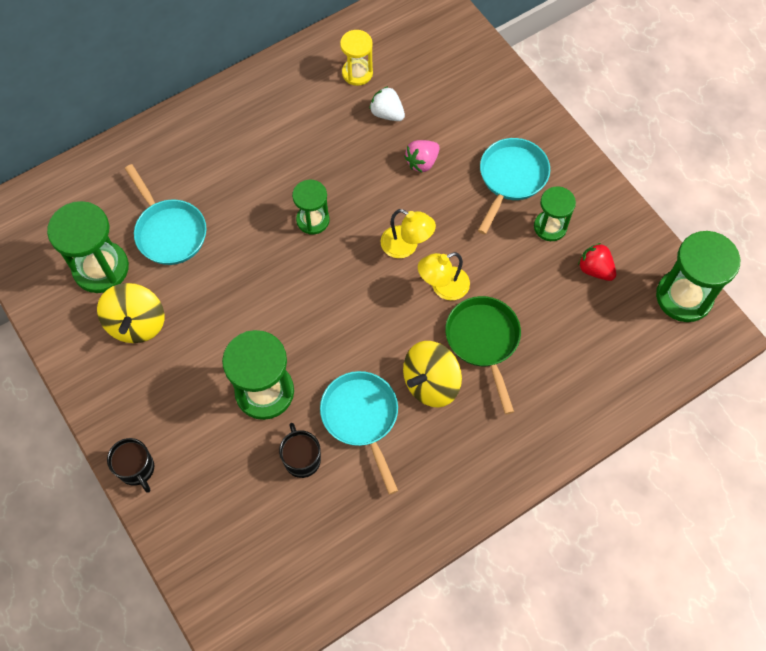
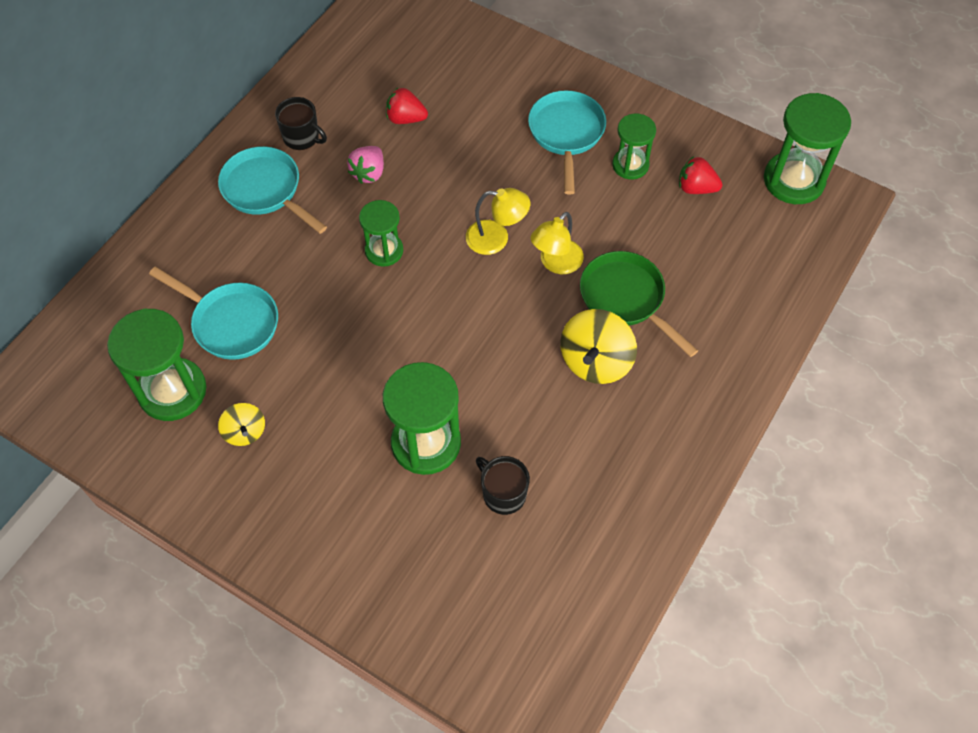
camera: 25 degrees left, 5 degrees down
yellow spinning top [97,283,164,343] -> yellow spinning top [218,403,265,446], size x0.57
black mug [107,438,154,493] -> black mug moved to [275,97,327,150]
turquoise pan [320,371,398,495] -> turquoise pan moved to [218,146,327,234]
yellow hourglass [340,30,373,86] -> none
white strawberry [369,86,405,121] -> red strawberry [386,88,428,124]
pink strawberry [404,140,440,172] -> pink strawberry moved to [347,146,384,184]

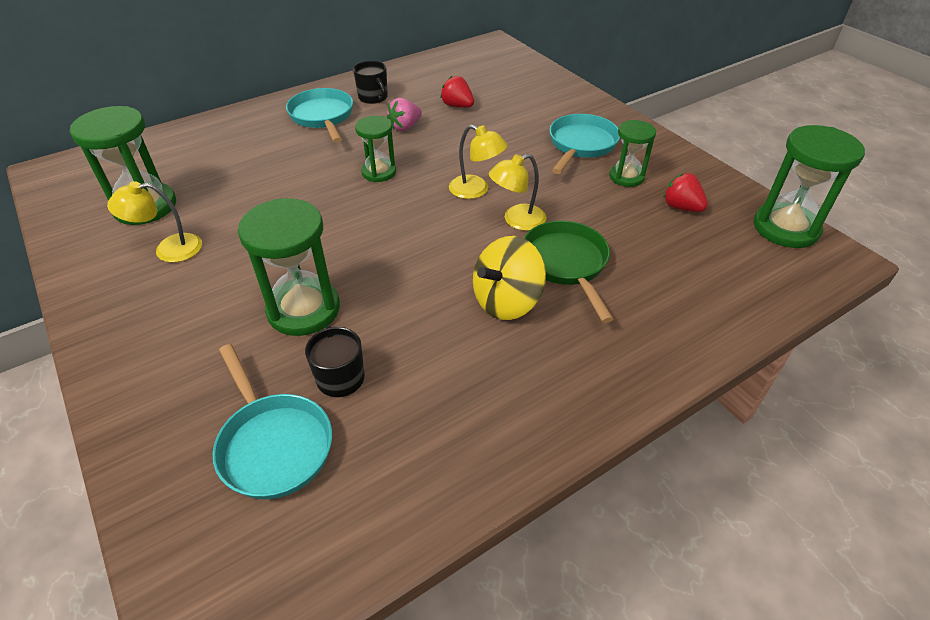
camera: 25 degrees right, 15 degrees down
turquoise pan [149,267,278,360] -> turquoise pan moved to [213,344,332,499]
yellow spinning top [218,403,265,446] -> yellow lamp [107,181,202,263]

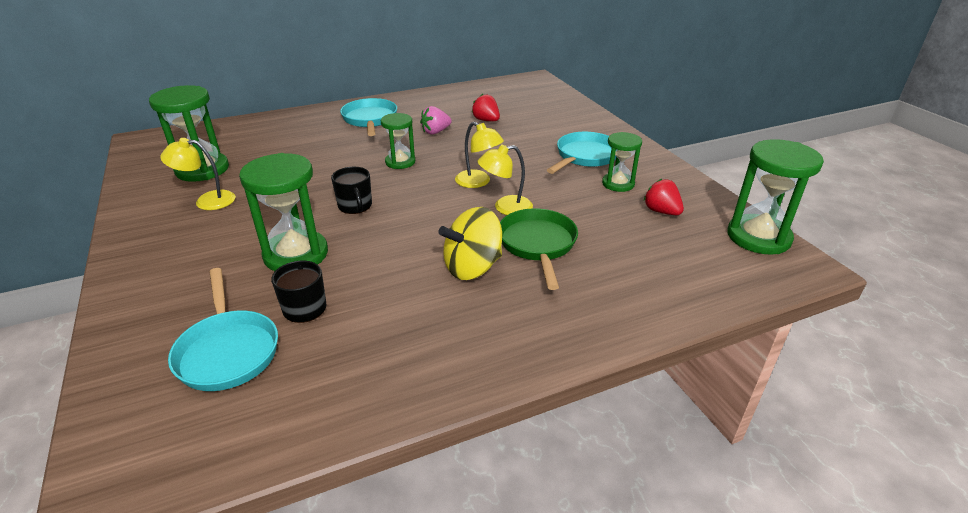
camera: 10 degrees right, 10 degrees down
black mug [353,61,388,104] -> black mug moved to [331,167,372,214]

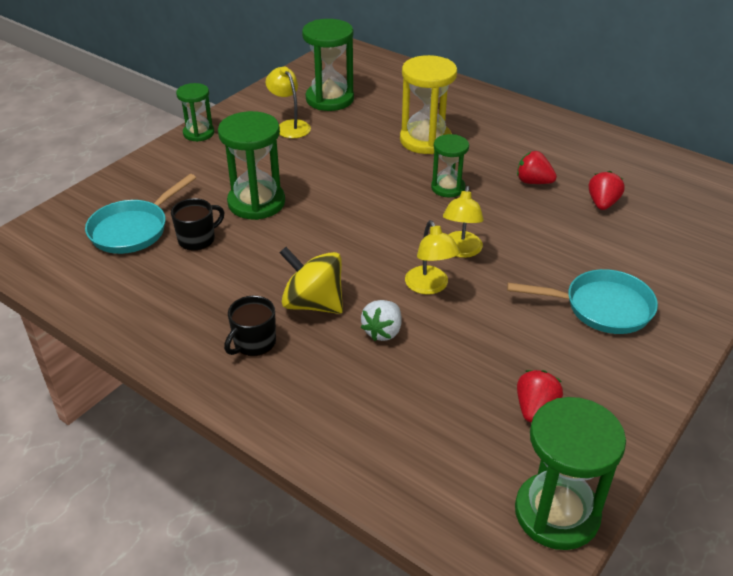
camera: 60 degrees right, 5 degrees up
black mug [331,167,372,214] -> black mug moved to [224,296,276,356]
turquoise pan [340,98,397,136] -> none
pink strawberry [420,106,452,135] -> red strawberry [517,151,557,184]
yellow lamp [478,144,533,215] -> yellow lamp turned 150 degrees counterclockwise [405,220,460,295]
green pan [500,208,578,290] -> white strawberry [361,300,401,341]
green hourglass [602,132,642,192] -> green hourglass moved to [176,83,214,142]
none -> yellow hourglass [400,55,457,154]

